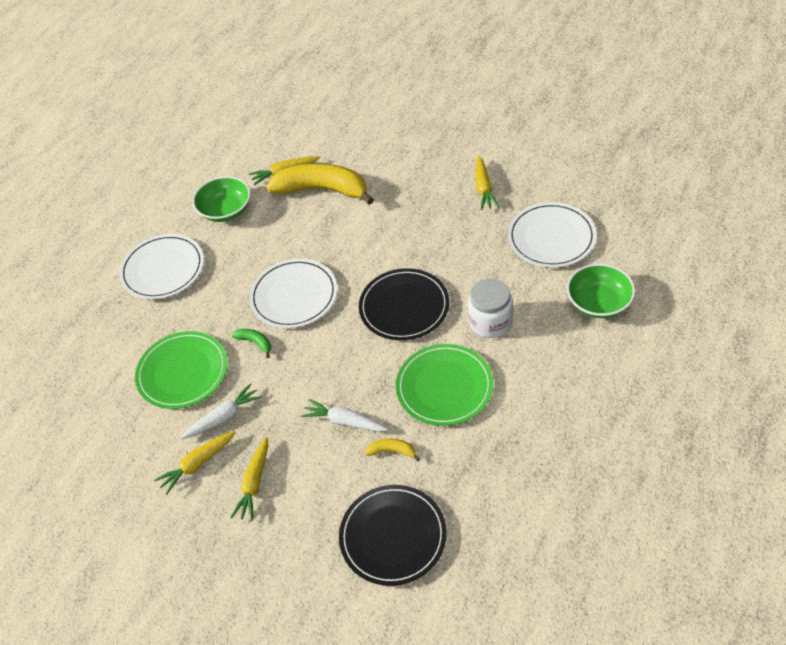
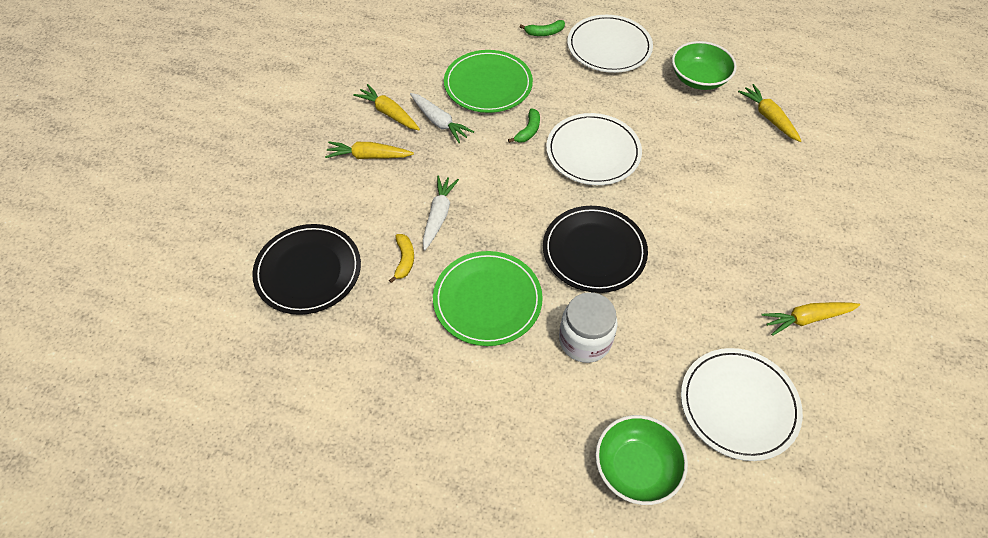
camera: 75 degrees right, 5 degrees up
yellow banana [266,163,374,205] -> none
none -> green banana [520,20,565,36]

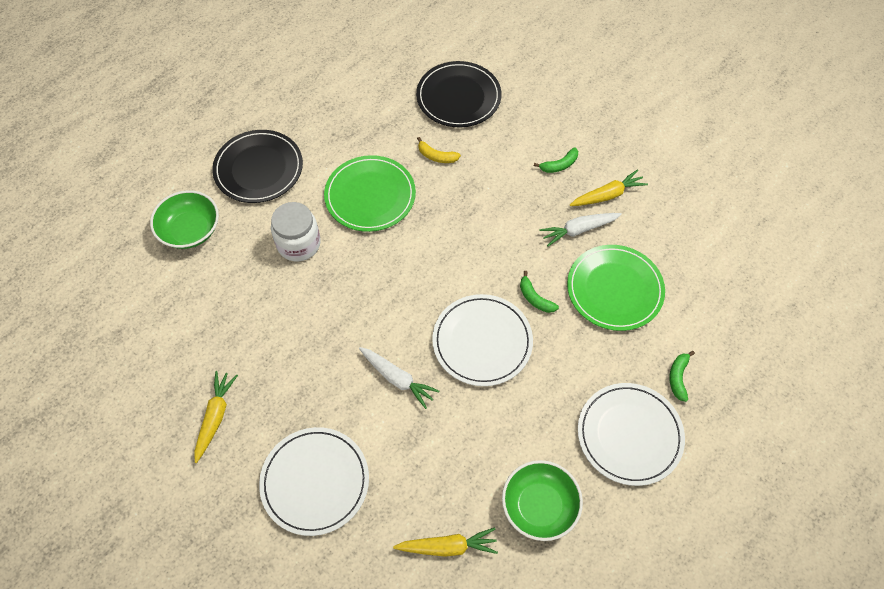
camera: 115 degrees right, 5 degrees up
yellow carrot [325,141,414,159] -> green banana [534,147,578,173]
white carrot [423,175,459,250] -> white carrot moved to [359,347,439,409]
black plate [543,206,648,293] -> black plate moved to [212,130,303,203]
white plate [681,348,803,461] -> white plate moved to [259,427,369,536]

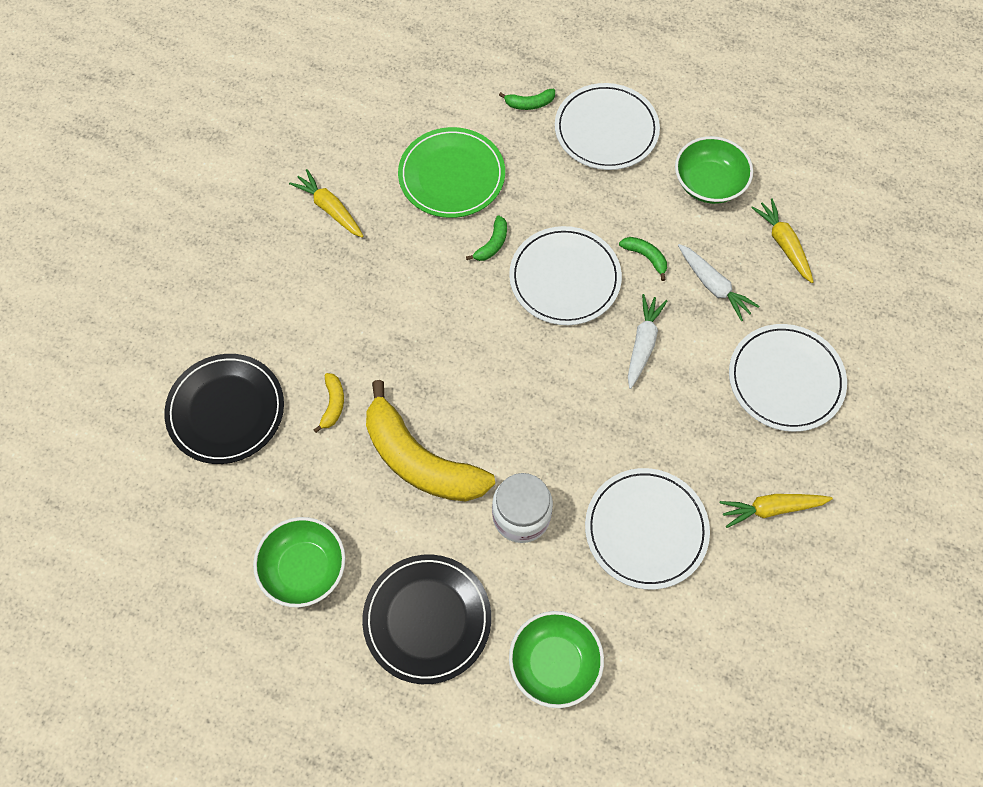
camera: 110 degrees left, 5 degrees up
green plate [324,155,416,232] -> yellow banana [366,380,495,502]
green banana [534,147,578,173] -> green banana moved to [619,237,667,281]
white carrot [539,213,622,246] -> white carrot moved to [678,244,759,321]
none -> green bowl [253,517,346,607]
none -> white plate [585,468,710,590]

